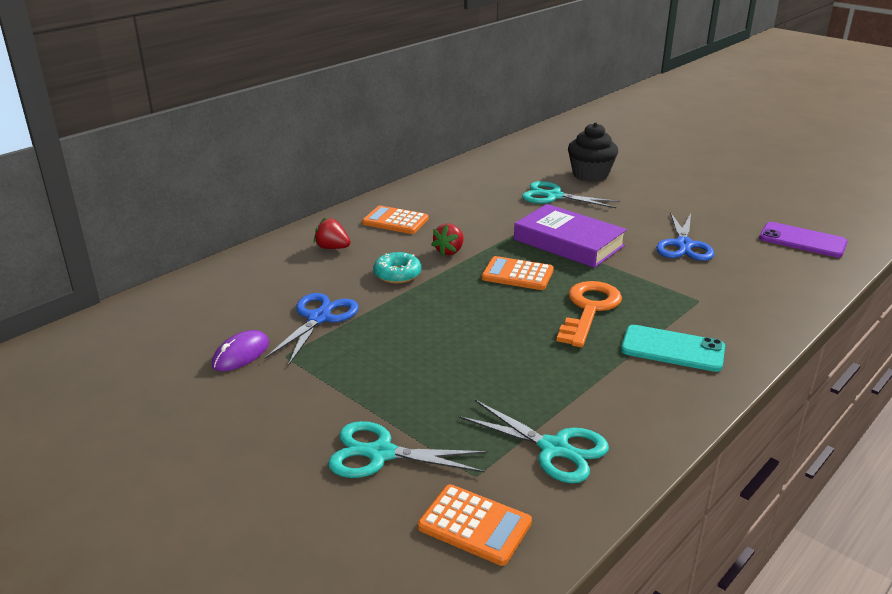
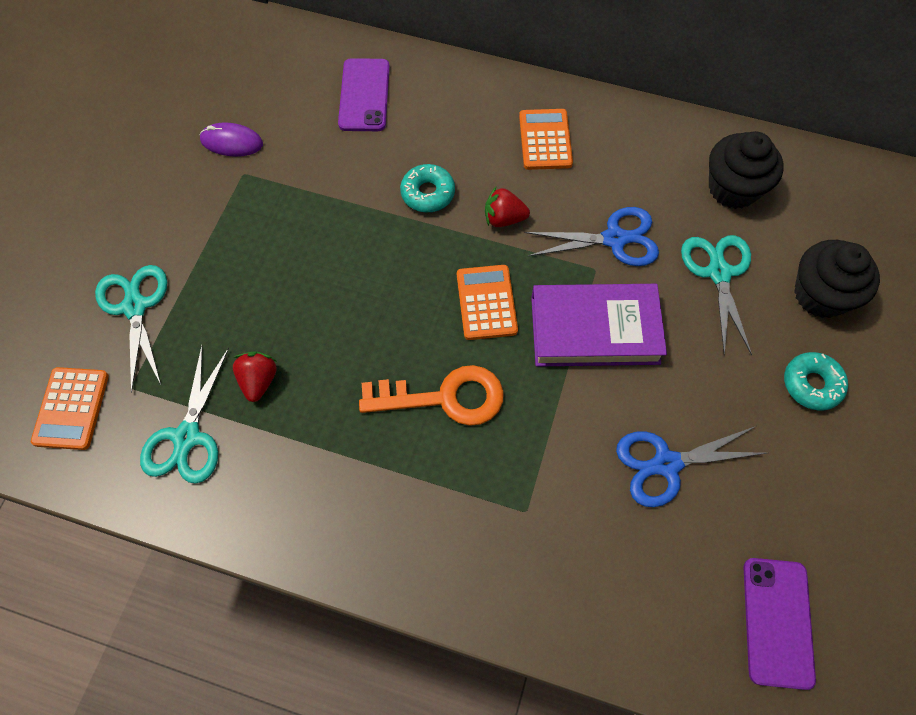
camera: 65 degrees right, 35 degrees up
blue scissors [265,293,359,366] -> blue scissors moved to [525,207,659,266]
red strawberry [314,218,351,249] -> red strawberry moved to [233,351,277,402]
purple book [514,204,627,268] -> purple book turned 75 degrees clockwise [531,284,667,367]
turquoise phone [621,325,725,372] -> none
none -> purple phone [338,58,390,131]
none -> black cupcake [709,131,784,209]
none -> turquoise donut [784,352,848,411]

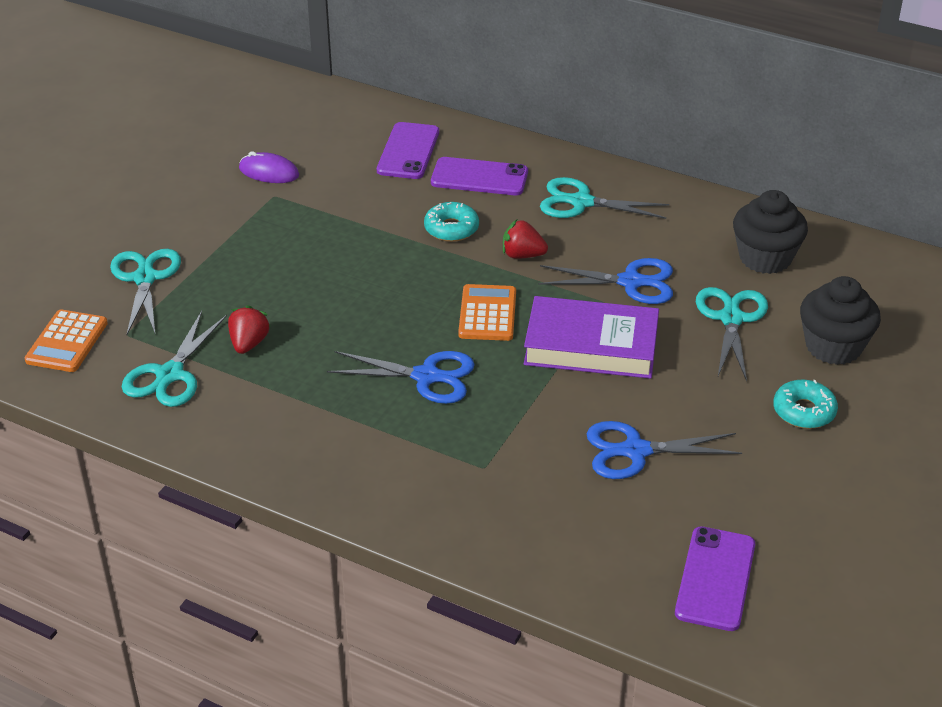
camera: 10 degrees right, 25 degrees down
orange key [359,365,504,426] -> blue scissors [327,351,475,404]
orange calculator [519,109,573,170] -> turquoise scissors [540,177,670,219]
none -> purple phone [431,157,528,195]

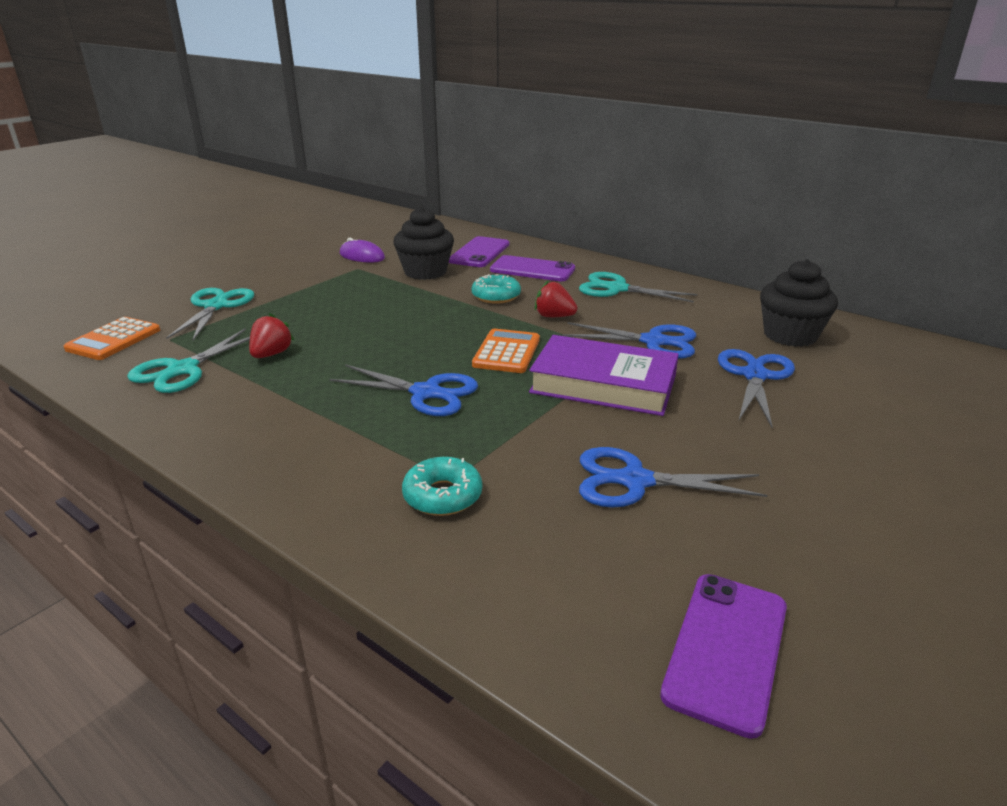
camera: 10 degrees right, 10 degrees down
turquoise scissors [696,287,768,381] -> blue scissors [718,349,795,427]
turquoise donut [773,380,838,429] -> turquoise donut moved to [402,457,482,516]
black cupcake [800,276,881,365] -> black cupcake moved to [393,207,454,280]

